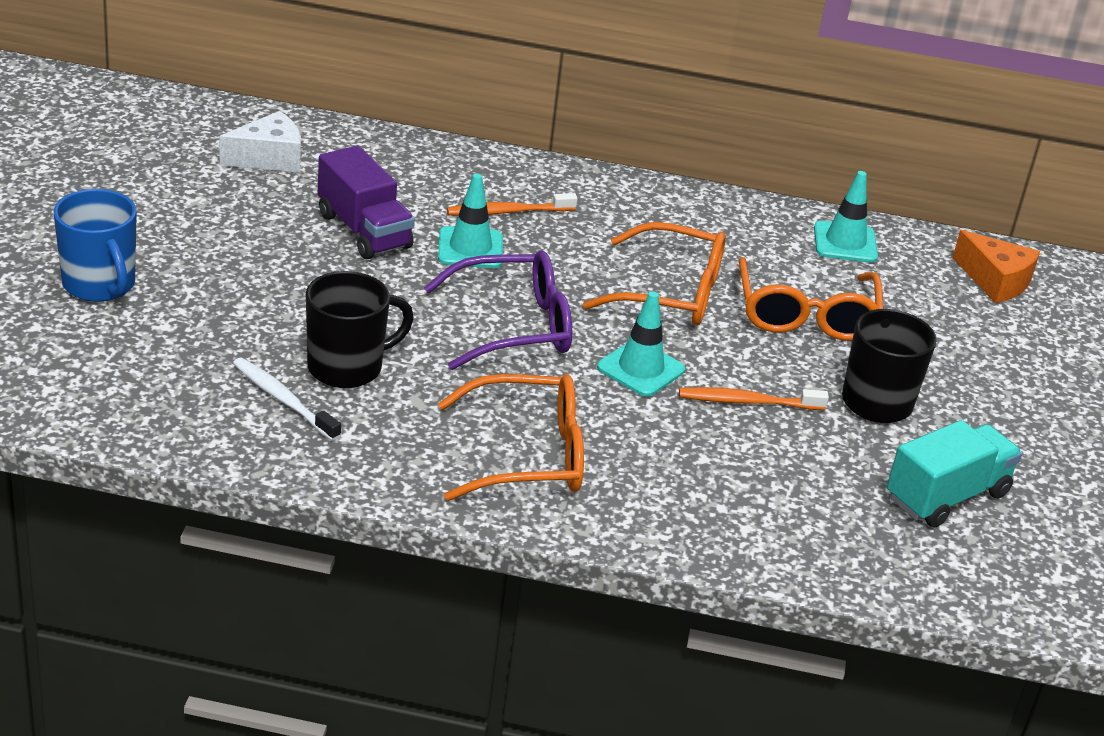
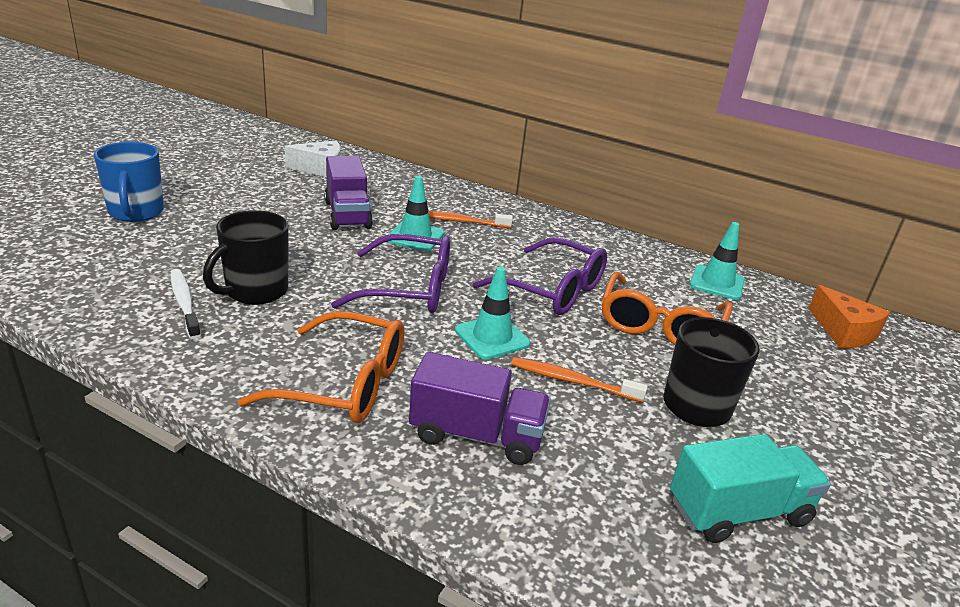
camera: 20 degrees right, 5 degrees down
black mug [306,271,414,388] -> black mug turned 135 degrees clockwise [203,210,289,305]
orange glasses [583,222,726,326] -> purple glasses [473,238,607,315]
none -> purple truck [409,352,551,465]

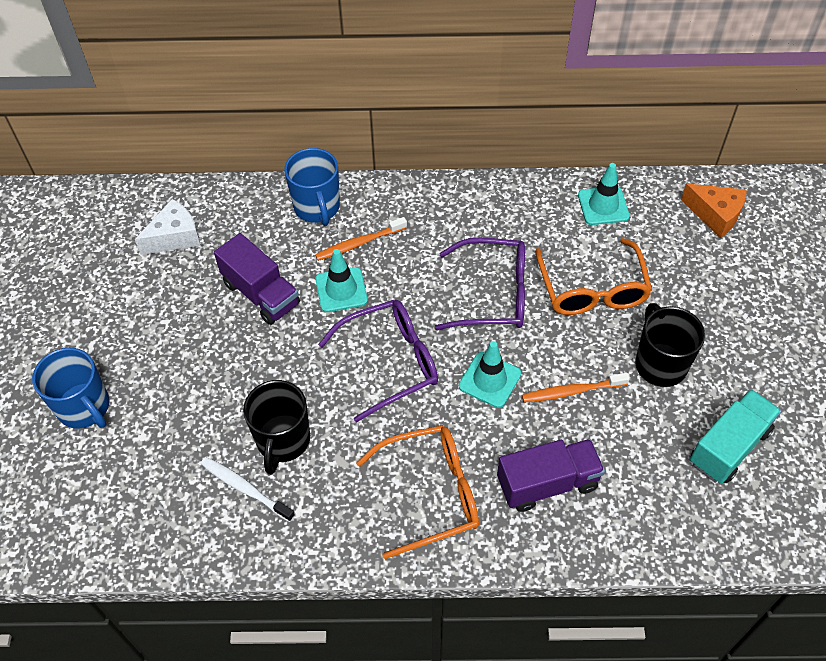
camera: 25 degrees left, 25 degrees up
none -> blue mug [284,148,340,226]

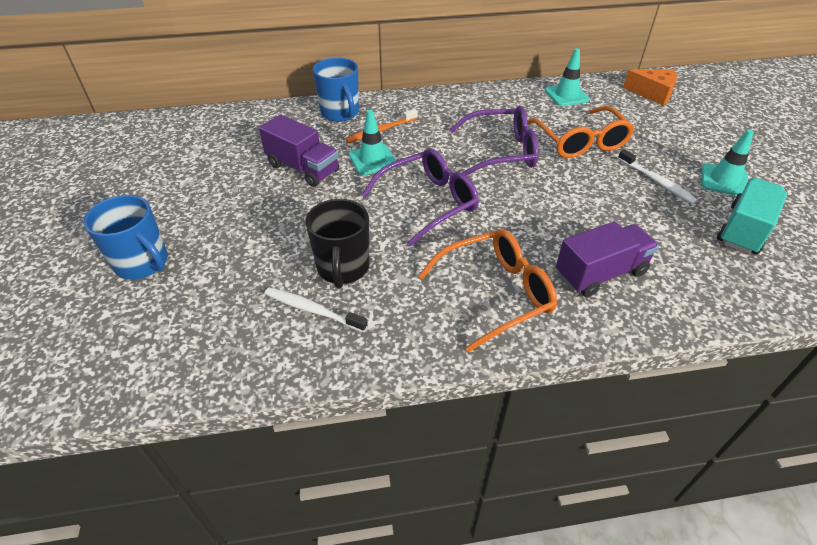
camera: 10 degrees left, 10 degrees down
white cheese [135,199,201,255] -> none
turquoise traffic cone [459,341,521,408] -> turquoise traffic cone moved to [702,129,754,196]
orange toothbrush [522,373,630,403] -> none
black mug [635,303,705,387] -> white toothbrush [618,149,698,204]

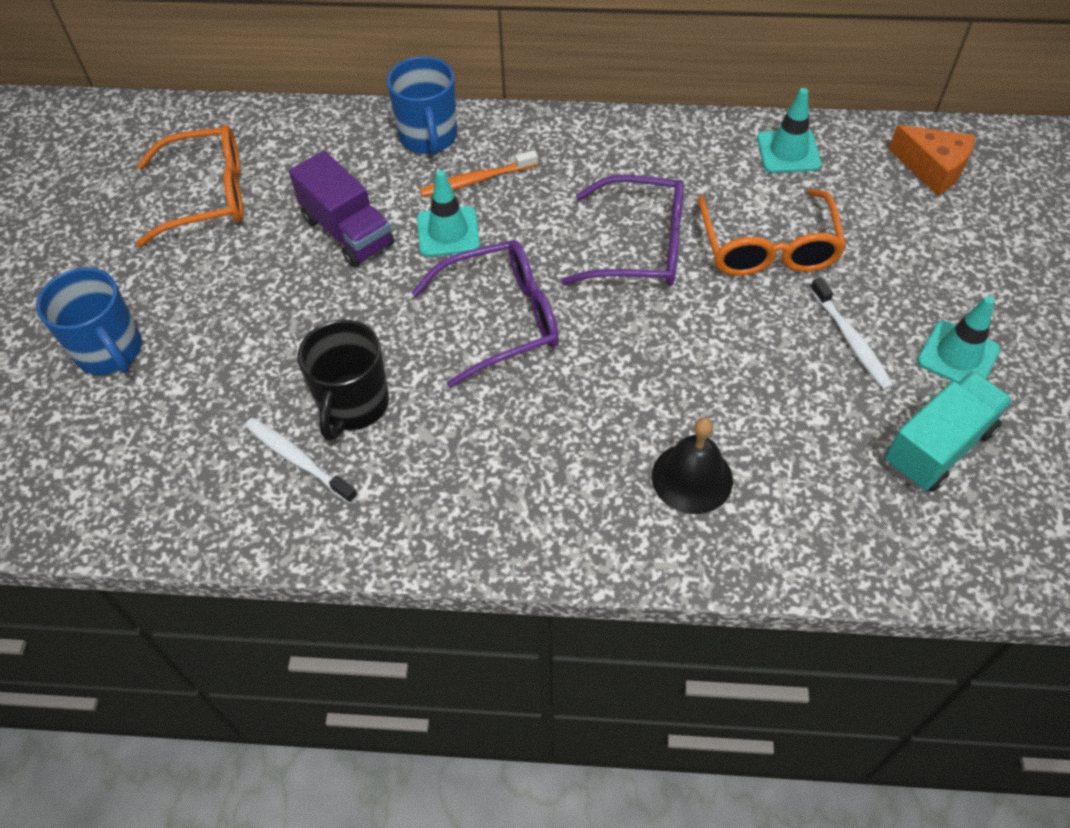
camera: 15 degrees right, 10 degrees up
orange glasses [418,229,557,352] -> orange glasses moved to [136,125,243,247]
purple truck [556,221,659,297] -> black bell [652,418,733,514]

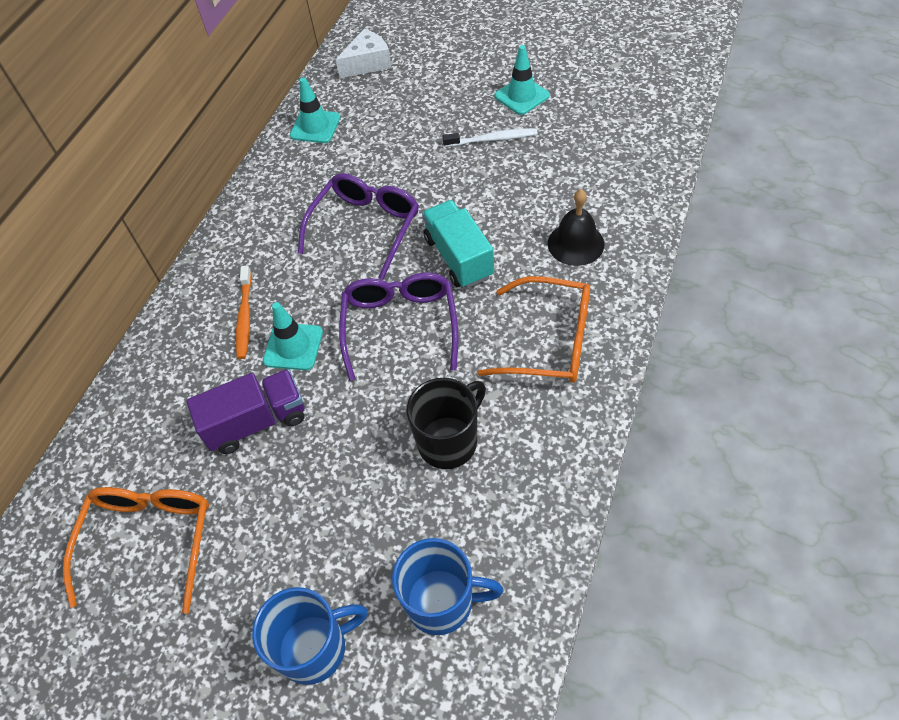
camera: 70 degrees left, 0 degrees up
white toothbrush [245,418,358,504] -> none
black mug [298,319,389,441] -> black mug turned 75 degrees counterclockwise [407,378,486,469]
blue mug [387,56,457,155] -> blue mug moved to [392,538,504,635]
orange glasses [698,189,846,276] -> orange glasses moved to [478,276,590,383]
turquoise truck [885,371,1013,492] -> turquoise truck moved to [422,200,494,288]
orange cheese [889,125,976,196] -> white cheese [336,29,392,78]

